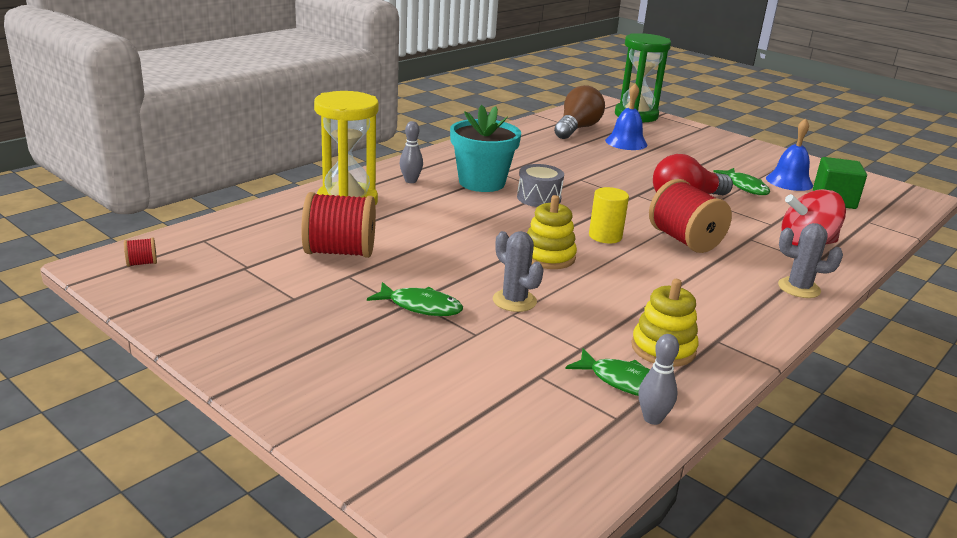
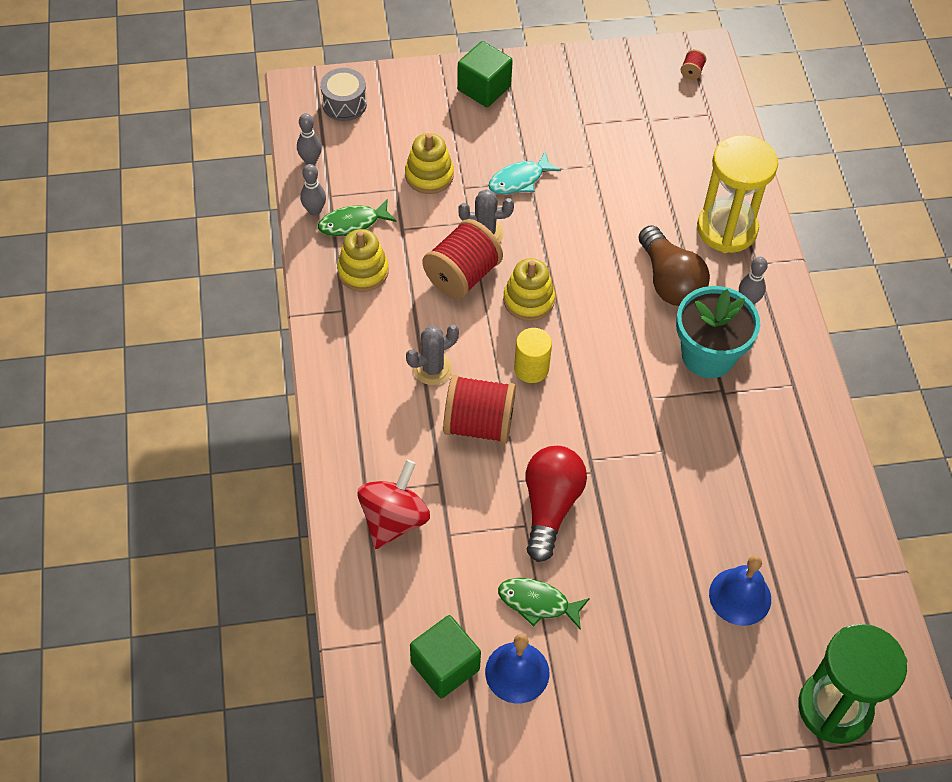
camera: 130 degrees right, 30 degrees up
red spool [301,192,376,258] -> red spool moved to [423,219,503,299]
green fish [367,282,463,316] -> turquoise fish [488,152,561,194]
grey drum [517,164,564,207] -> grey drum moved to [320,68,367,121]
brown light bulb [554,85,605,139] -> brown light bulb moved to [639,225,710,306]
grey cactus [778,223,843,298] -> grey cactus moved to [406,325,459,385]
none -> grey bowling pin [297,113,322,165]
none -> yellow stacking toy [405,133,454,194]
none -> green cube [457,41,513,107]

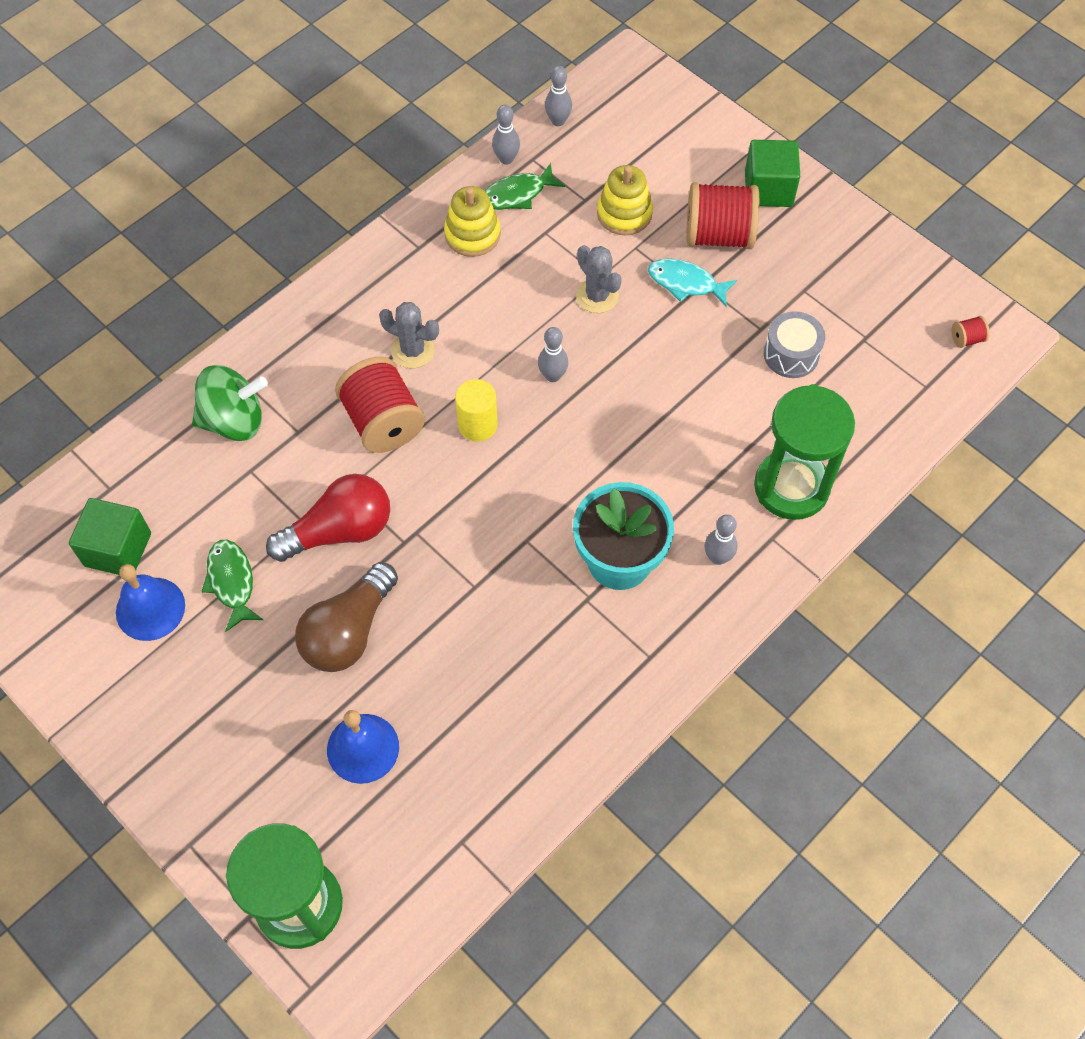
camera: 55 degrees right, 5 degrees up
green fish [318,199,397,236] -> green fish turned 60 degrees counterclockwise [485,163,565,210]
grey drum [320,68,367,121] -> grey drum moved to [764,311,825,378]
red spinning top [357,460,430,549] -> green spinning top [192,365,268,441]
red spool [423,219,503,299] -> red spool moved to [686,182,759,249]
yellow stacking toy [503,258,555,321] -> grey bowling pin [538,327,568,382]
brown light bulb [639,225,710,306] -> brown light bulb moved to [295,562,398,672]
yellow hourglass [697,135,778,253] -> green hourglass [754,384,855,520]

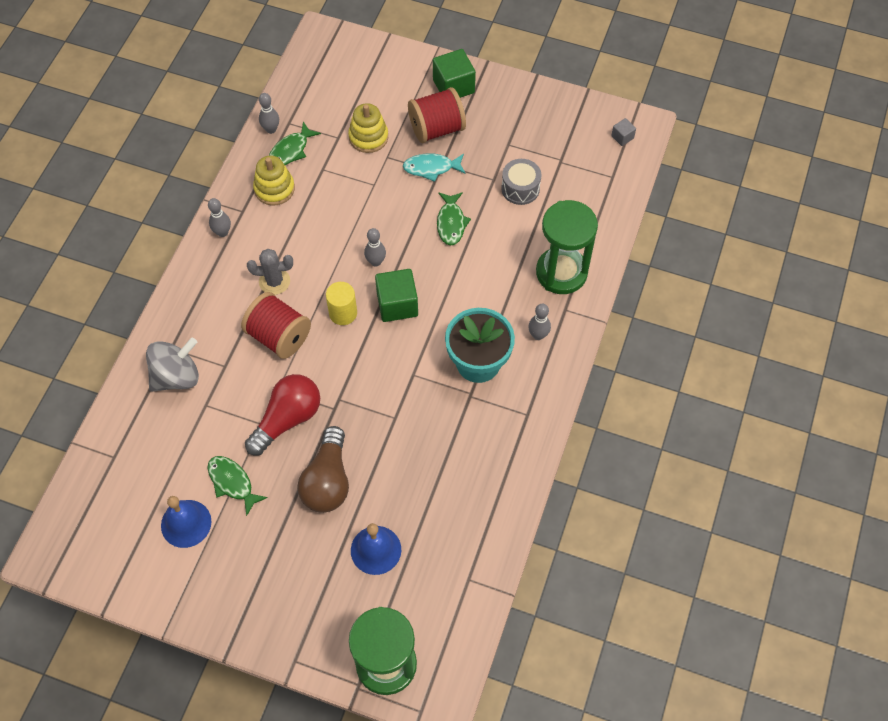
camera: 25 degrees left, 0 degrees up
green cube [69,498,151,575] -> green cube moved to [375,269,418,322]
green spinning top [192,365,268,441] -> grey spinning top [146,337,199,392]
grey bowling pin [545,66,572,126] -> grey bowling pin moved to [208,198,231,237]
grey cactus [576,245,622,313] -> none
red spool [952,316,990,348] -> grey cube [611,118,636,146]
none -> green fish [437,192,471,245]

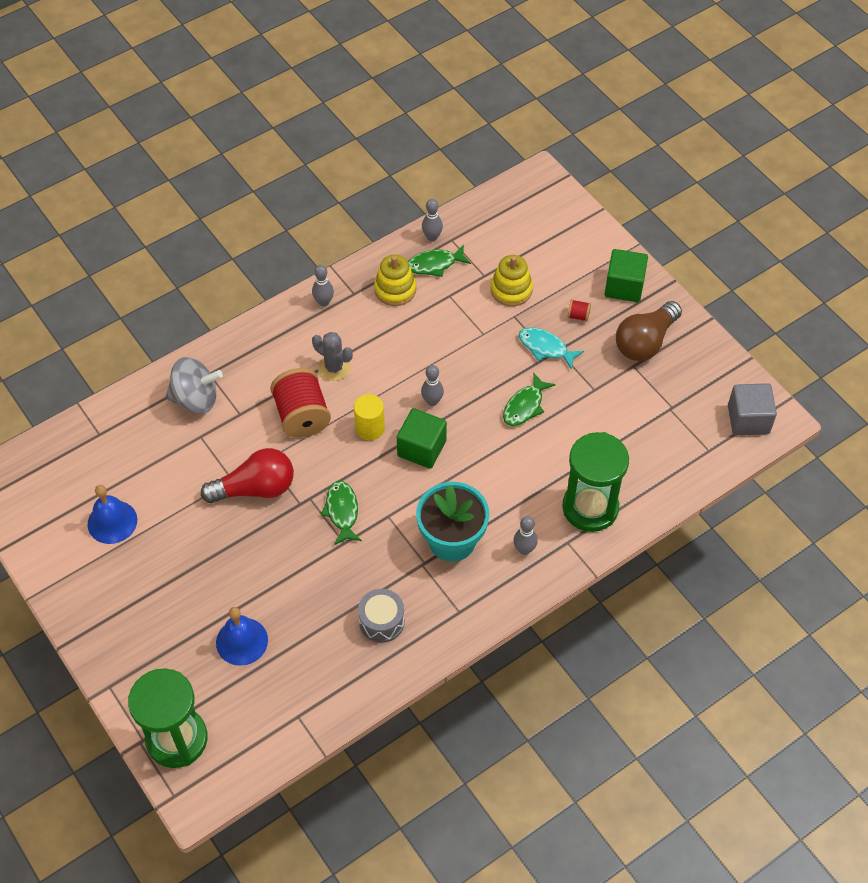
camera: 35 degrees right, 5 degrees down
green fish [207,456,268,516] -> green fish moved to [321,481,362,545]
brown light bulb [297,426,349,513] -> brown light bulb moved to [616,301,682,361]
red spool [408,87,466,143] -> red spool [568,299,591,322], size x0.41
grey drum [501,159,541,205] -> grey drum moved to [358,589,405,643]
grey cube [611,118,636,146] -> grey cube [728,383,777,435], size x2.02

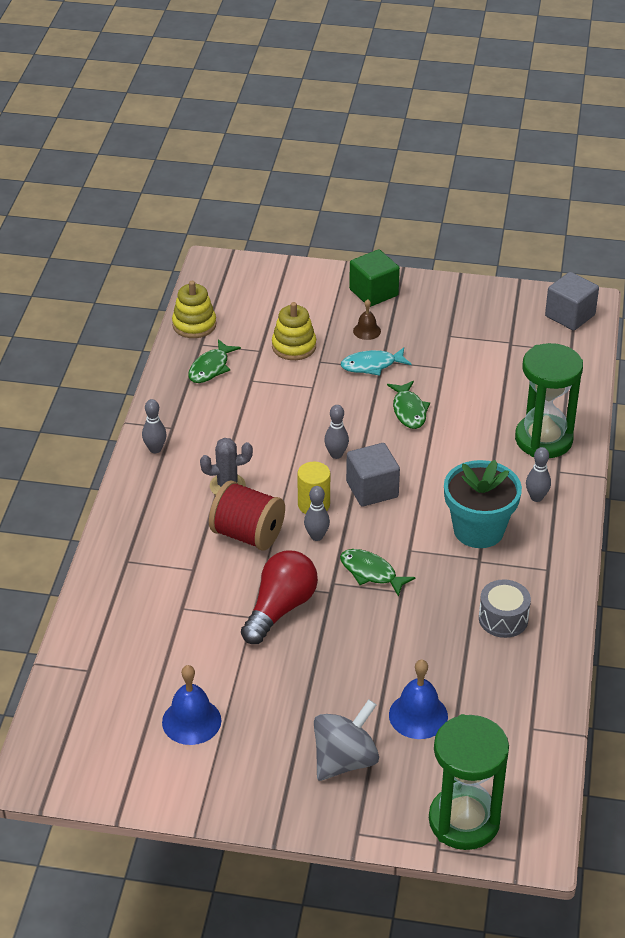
camera: 45 degrees left, 15 degrees down
grey spinning top [166,357,223,414] -> grey spinning top moved to [314,699,379,781]
yellow stacking toy [374,255,416,306] -> yellow stacking toy moved to [172,281,216,338]
green cube [397,408,447,469] -> grey cube [346,443,400,507]
grey bowling pin [422,199,443,241] -> grey bowling pin moved to [304,486,330,541]
red spool [568,299,591,322] -> brown bell [353,299,381,340]
brown light bulb [616,301,682,361] -> none

